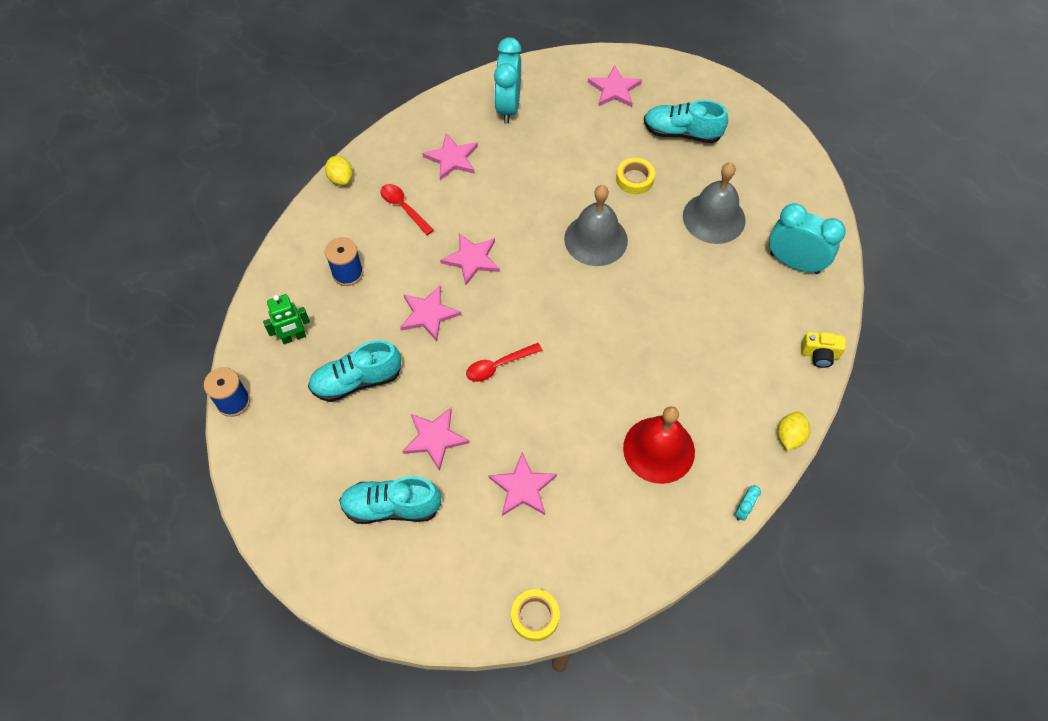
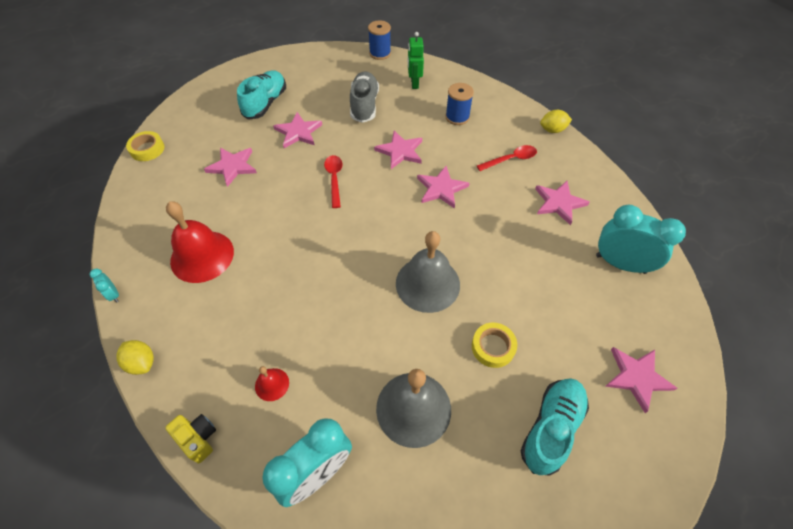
camera: 110 degrees right, 5 degrees down
turquoise shoe [308,340,401,402] -> grey shoe [350,71,379,123]
yellow camera [801,332,846,368] -> yellow camera turned 105 degrees clockwise [165,414,216,463]
none -> red bell [255,366,289,401]

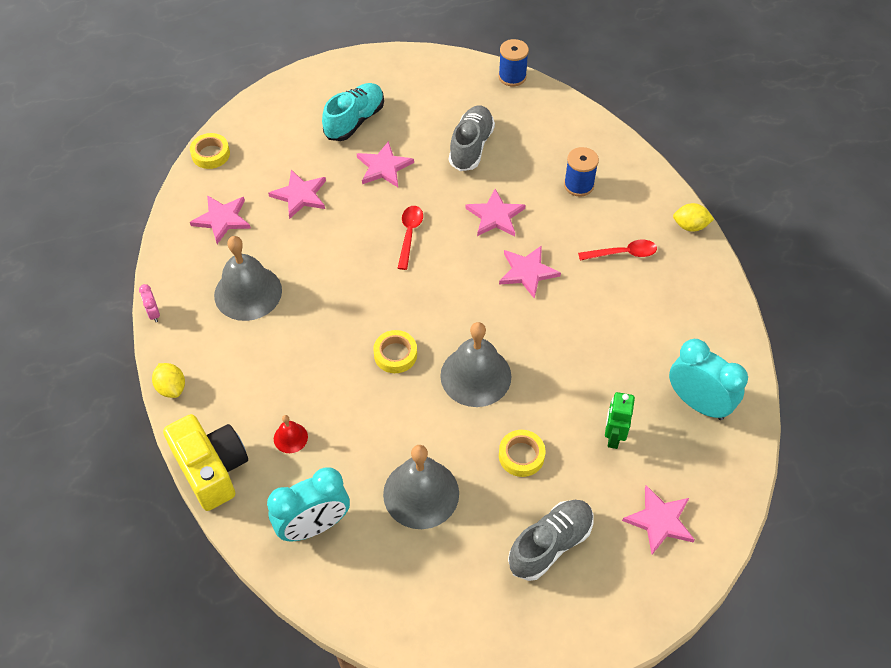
camera: 15 degrees right, 0 degrees up
turquoise clock [90,269,119,303] -> pink clock [139,284,160,322]
yellow camera [165,414,216,463] -> yellow camera [163,414,248,511], size x1.95
red bell [166,201,234,283] -> grey bell [214,236,282,321]
green robot [408,32,424,89] -> green robot moved to [605,392,635,449]
turquoise shoe [520,378,589,476] -> grey shoe [508,500,593,581]
pink star [535,181,590,225] -> pink star moved to [190,195,251,244]
none -> yellow tape [373,330,417,373]

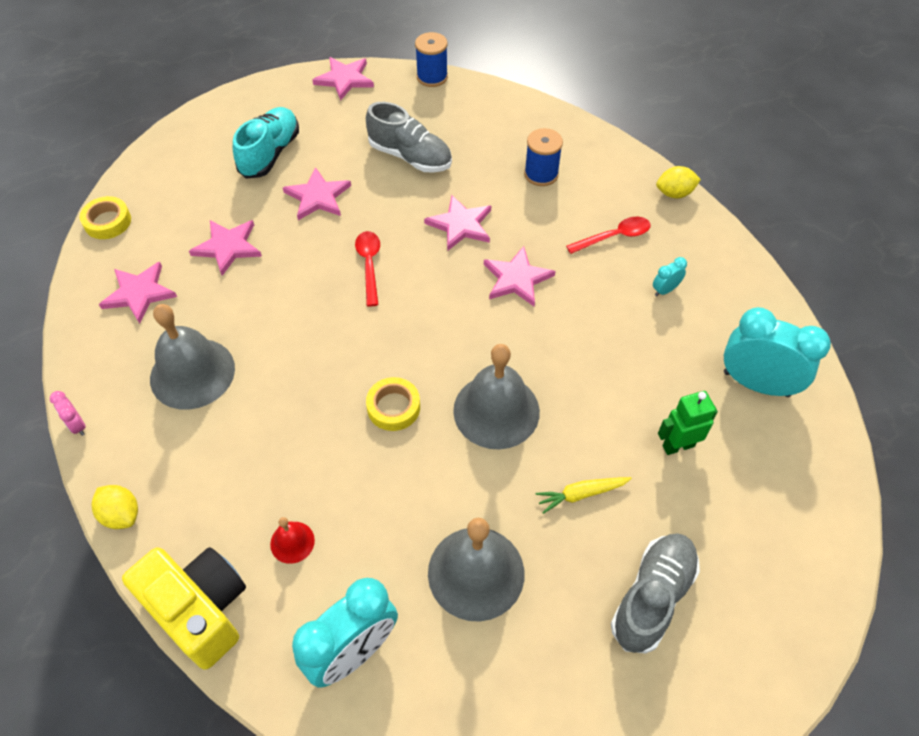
camera: 15 degrees left, 0 degrees up
grey shoe [449,105,495,171] -> grey shoe turned 120 degrees clockwise [366,102,452,173]
yellow tape [499,430,545,477] -> yellow carrot [535,477,632,514]
green robot [605,392,635,449] -> green robot turned 75 degrees clockwise [658,391,718,455]
pink star [622,485,695,555] -> pink star moved to [313,57,374,101]
none -> turquoise clock [653,257,687,296]

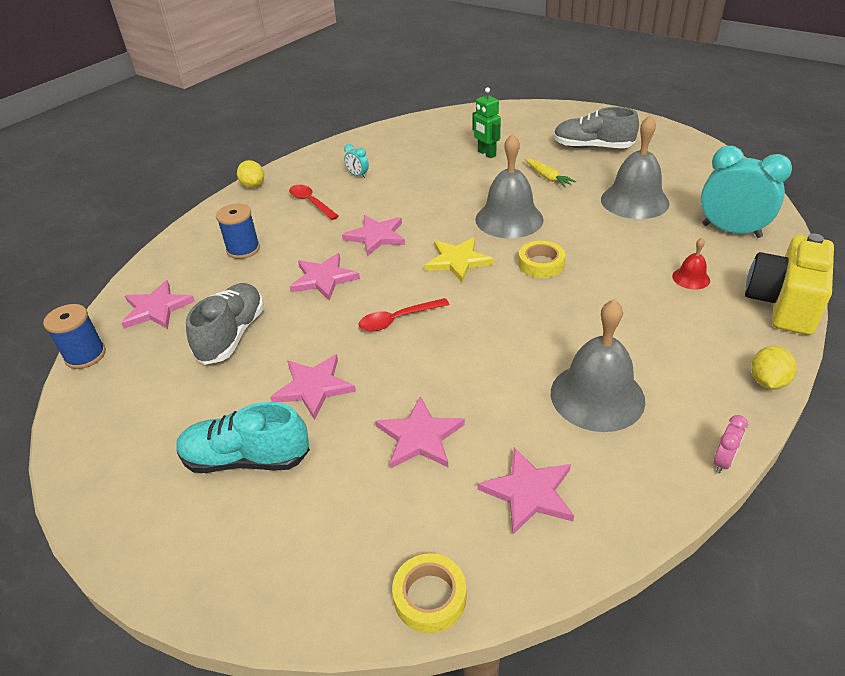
camera: 105 degrees left, 15 degrees down
pink star [313,57,374,101] -> pink star moved to [121,280,195,329]
turquoise clock [724,307,831,397] -> none
none -> yellow star [425,237,494,282]

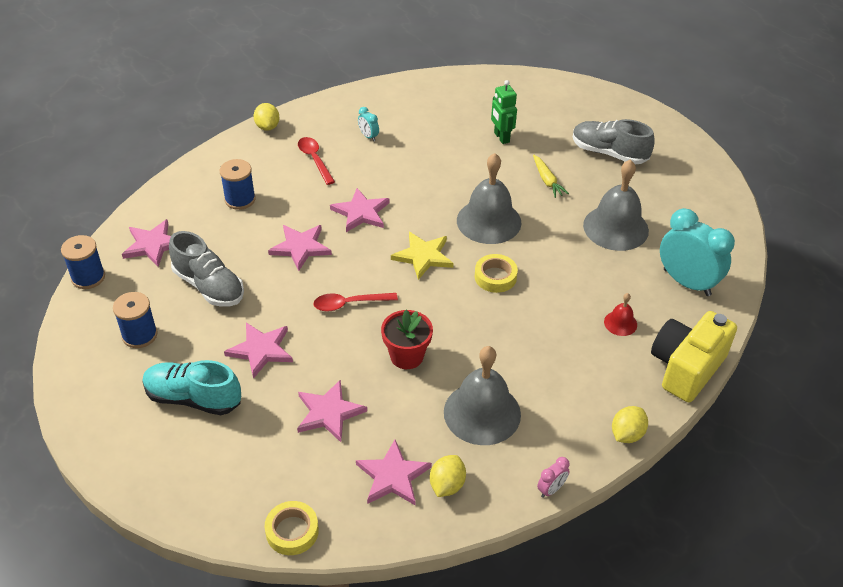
camera: 10 degrees right, 5 degrees up
grey shoe [186,283,264,365] -> grey shoe turned 105 degrees clockwise [169,231,244,306]
none -> blue spool [113,292,158,348]
none -> red flower pot [381,310,433,369]
none -> yellow lemon [430,455,466,497]

